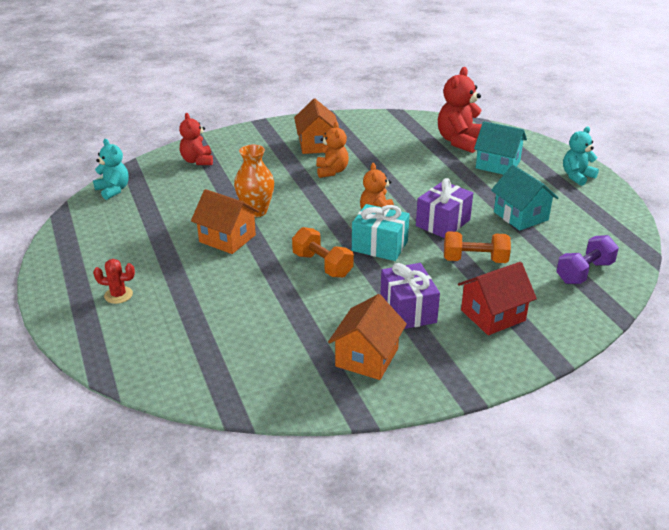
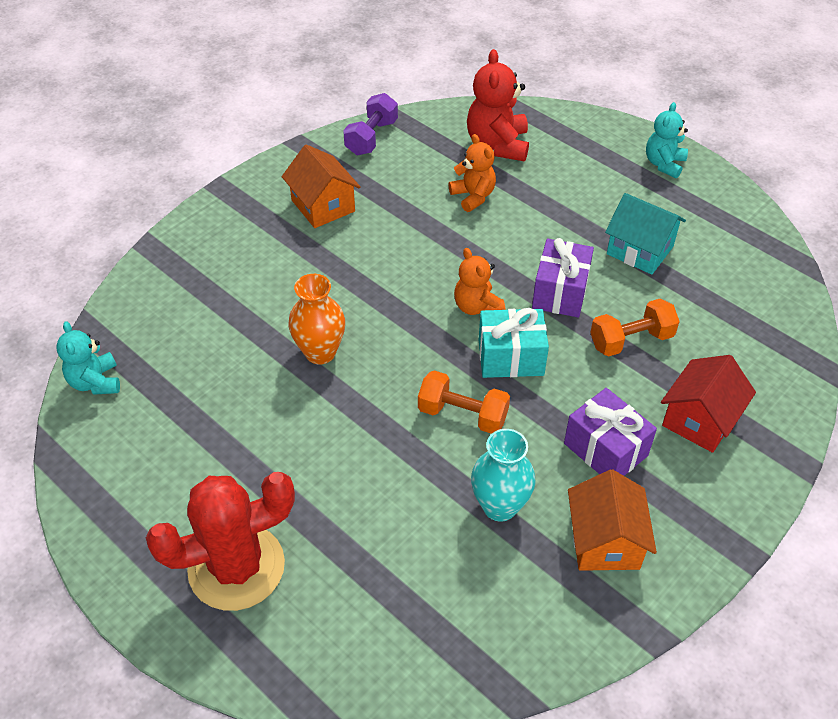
camera: 25 degrees left, 15 degrees up
turquoise teddy bear [93,139,129,200] -> turquoise teddy bear turned 135 degrees counterclockwise [56,321,120,395]
red cactus [93,259,135,304] -> red cactus [146,472,295,611], size x2.41
red teddy bear [179,113,213,165] -> none
orange house [191,189,259,254] -> none
orange teddy bear [316,122,349,178] -> orange teddy bear moved to [449,134,496,212]
turquoise house [474,121,527,175] -> none
purple dumbbell [556,235,619,284] -> purple dumbbell moved to [343,93,398,155]
none -> turquoise vase [471,429,536,522]

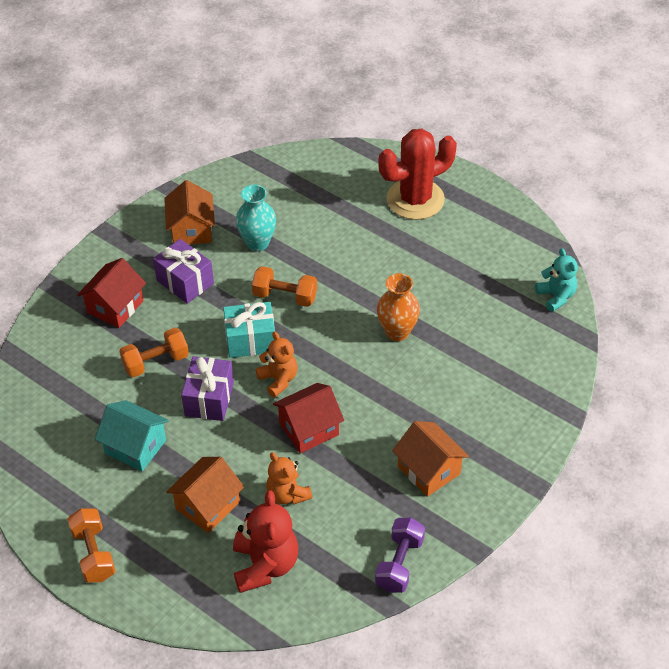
camera: 175 degrees right, 0 degrees up
turquoise teddy bear [646,102,688,178] -> orange dumbbell [67,508,116,582]
none -> orange house [166,457,244,533]
none -> red house [273,383,344,453]

